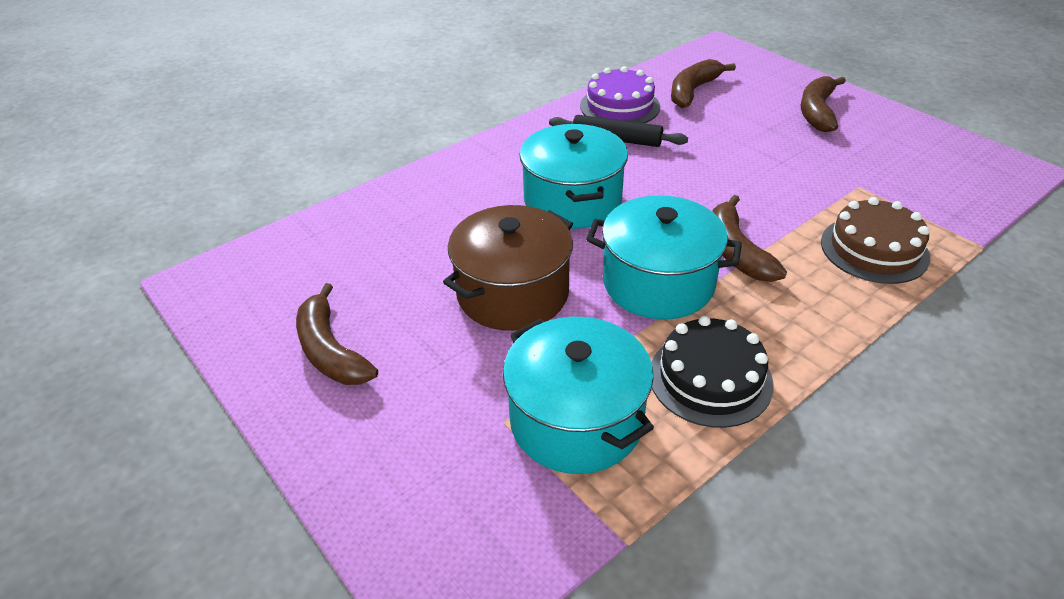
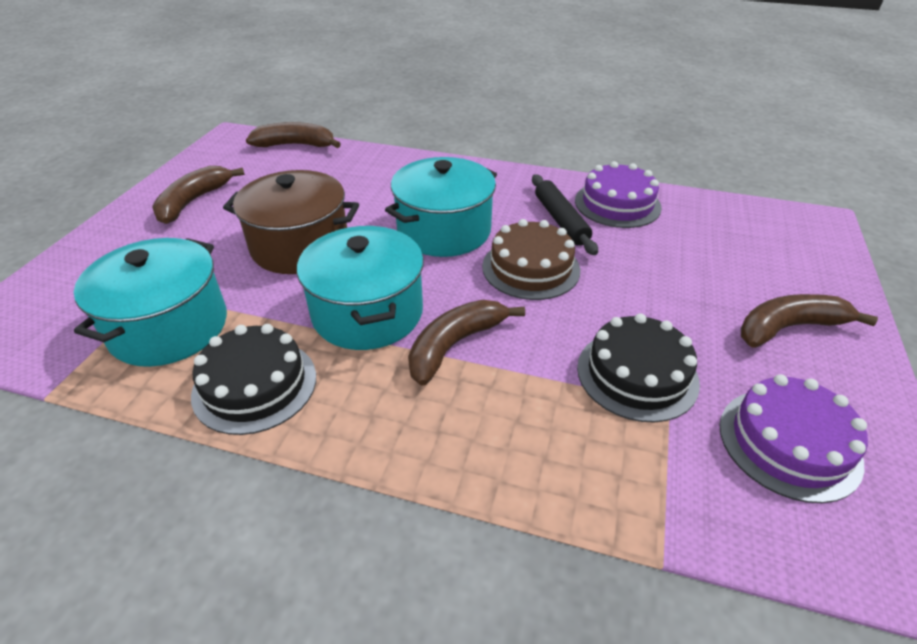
camera: 55 degrees right, 0 degrees up
brown banana [671,59,736,108] -> brown banana moved to [246,122,341,148]
brown cake [821,197,930,284] -> brown cake moved to [482,219,580,300]
none -> black cake [577,313,700,422]
none -> purple cake [720,374,868,503]

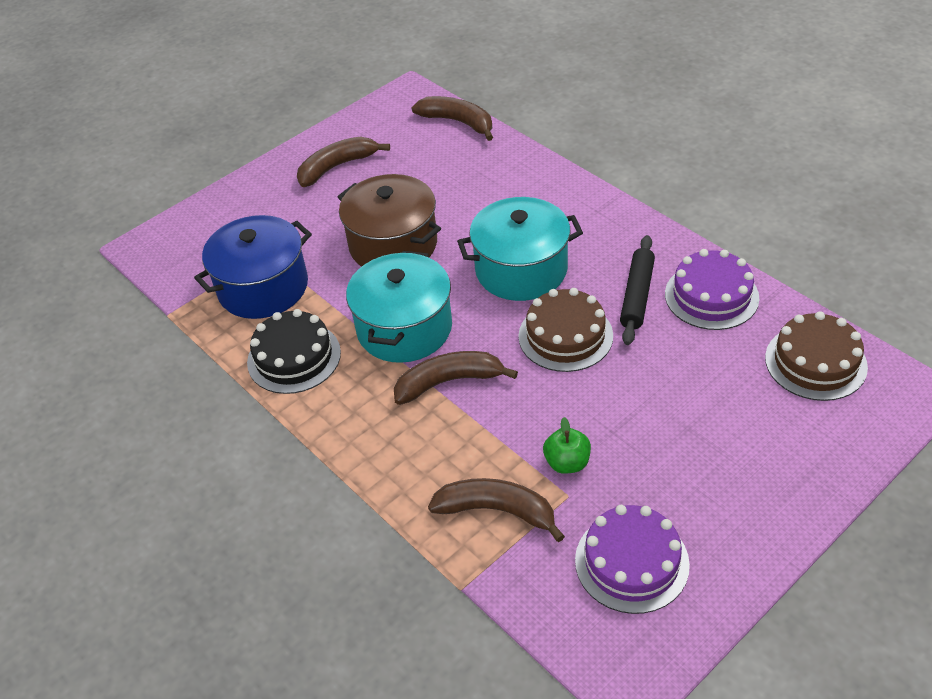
camera: 35 degrees right, 5 degrees up
turquoise pot [74,238,227,367] -> blue pot [194,215,312,319]
black cake [577,313,700,422] -> green apple [543,417,591,474]
brown banana [741,294,878,348] -> brown banana moved to [428,478,565,542]
none -> brown cake [765,311,868,401]

